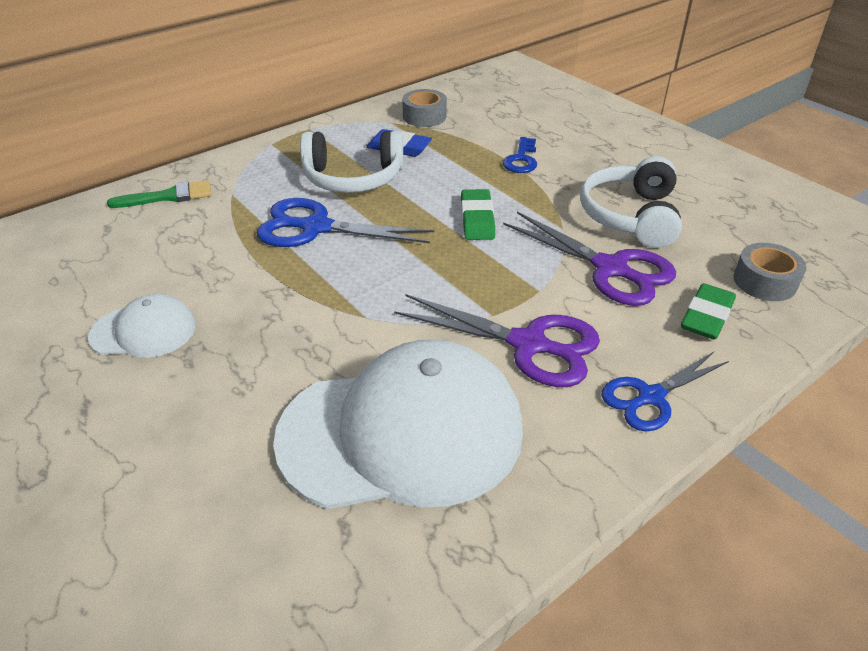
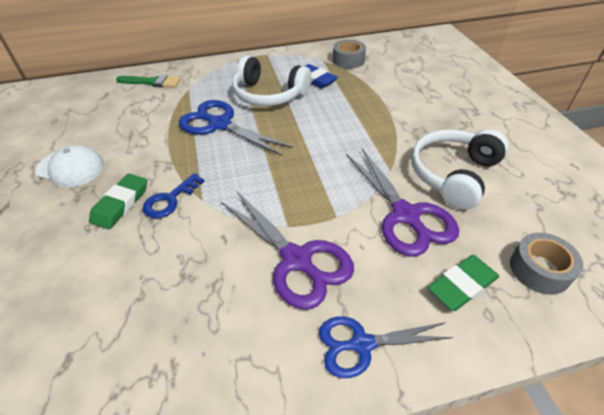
camera: 25 degrees right, 5 degrees up
white cap [273,339,523,509] -> none
green eraser [461,189,495,240] -> green eraser moved to [89,174,147,229]
blue key [503,137,537,173] -> blue key moved to [143,173,204,218]

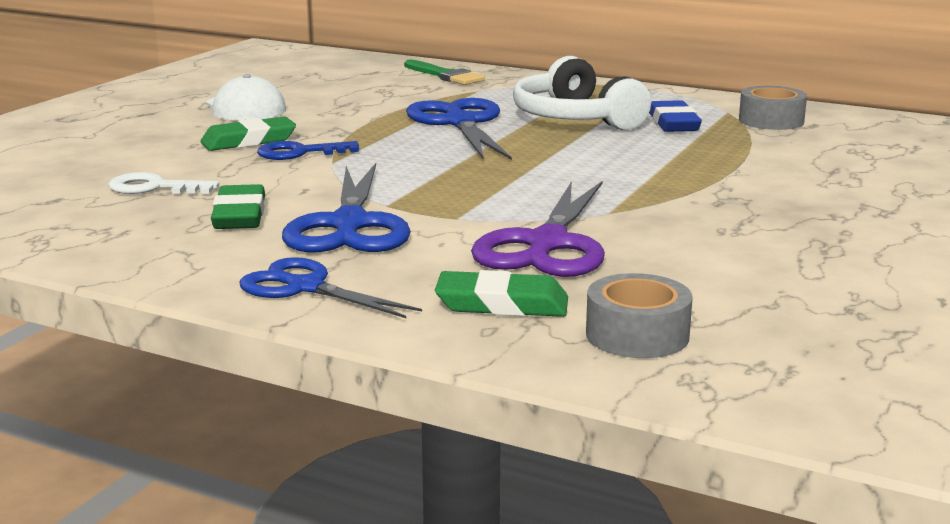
camera: 40 degrees right, 25 degrees down
purple scissors [221,192,354,309] -> blue scissors [282,163,411,253]
white headphones [411,129,508,210] -> none
none -> white key [108,172,219,194]
none -> green eraser [211,184,265,229]

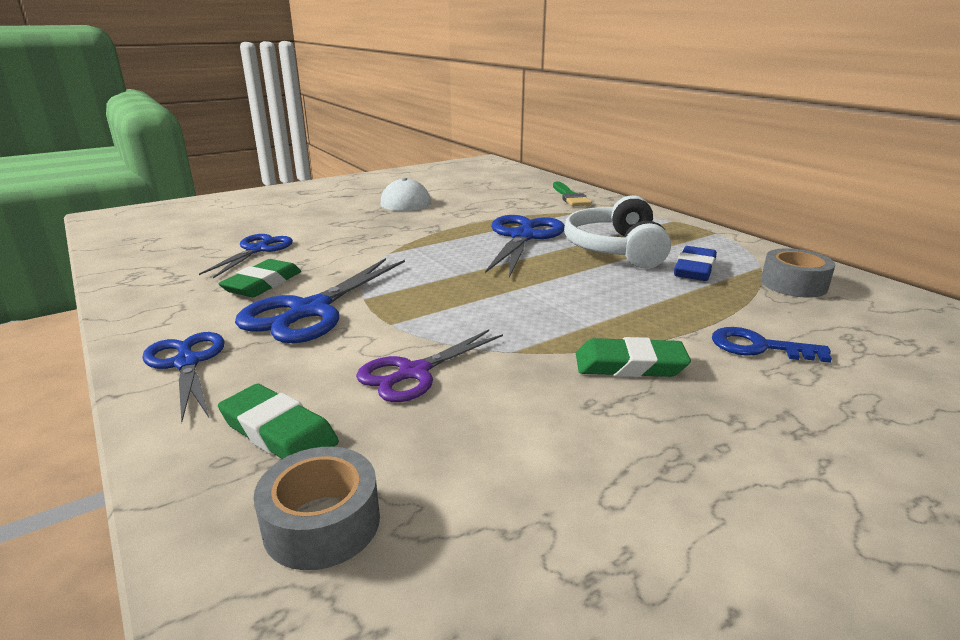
camera: 30 degrees right, 5 degrees up
white key [108,172,219,194] -> blue scissors [199,234,293,278]
green eraser [200,116,296,151] -> green eraser moved to [576,337,691,377]
blue key [257,141,359,160] -> blue key moved to [712,327,832,363]
purple scissors [471,181,605,277] -> purple scissors [356,330,503,402], size x0.66

